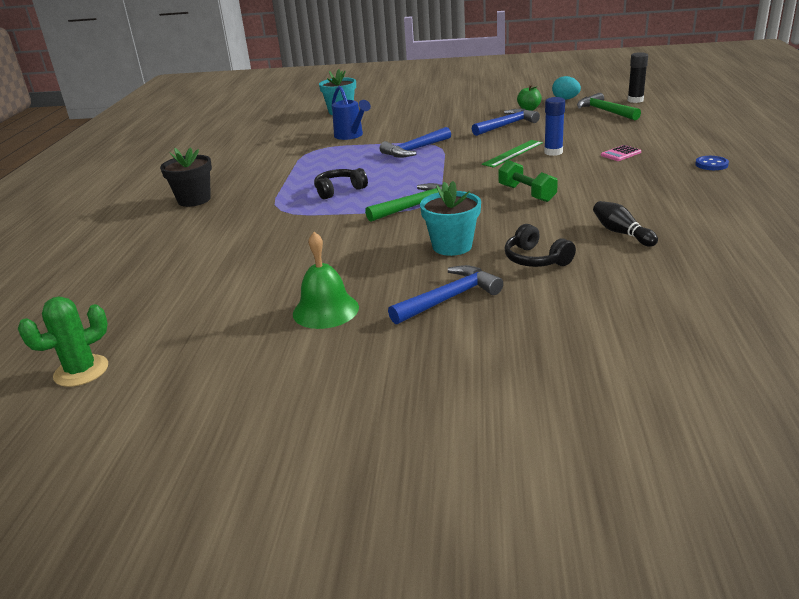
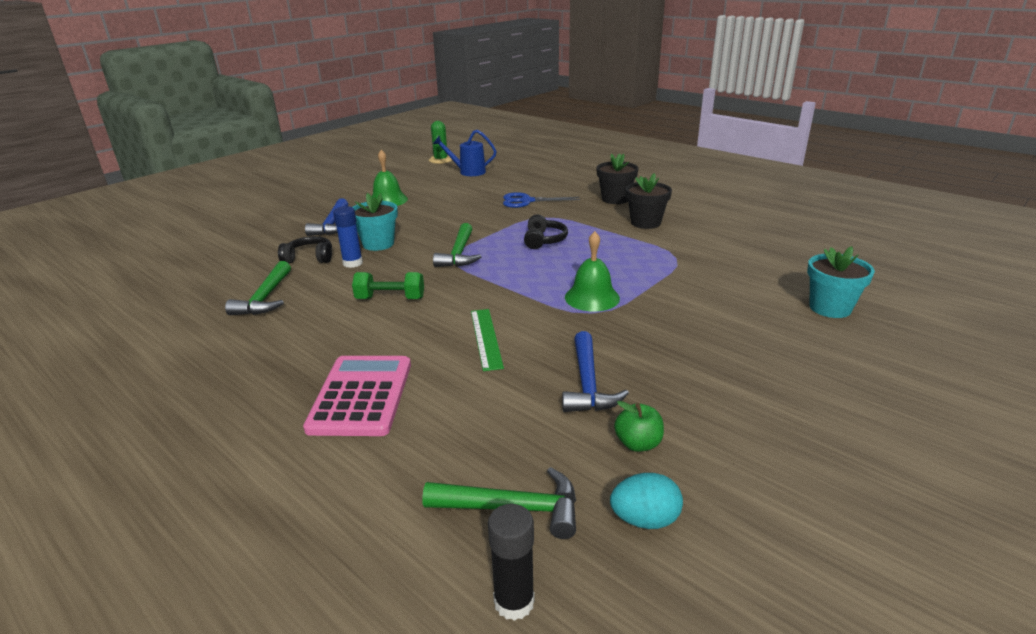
camera: 125 degrees right, 0 degrees up
blue watering can [332,86,371,140] -> blue watering can moved to [433,130,497,176]
blue hammer [380,127,451,157] -> green bell [565,231,620,312]
blue glue stick [544,97,565,156] -> blue glue stick moved to [333,206,363,268]
black bowling pin [593,201,658,247] -> green hammer [225,261,291,315]
pink calculator [601,145,641,161] -> pink calculator [303,356,411,436], size x2.31
blue button [695,156,729,170] -> none
none -> blue scissors [503,192,580,208]
none -> black flower pot [626,173,672,229]

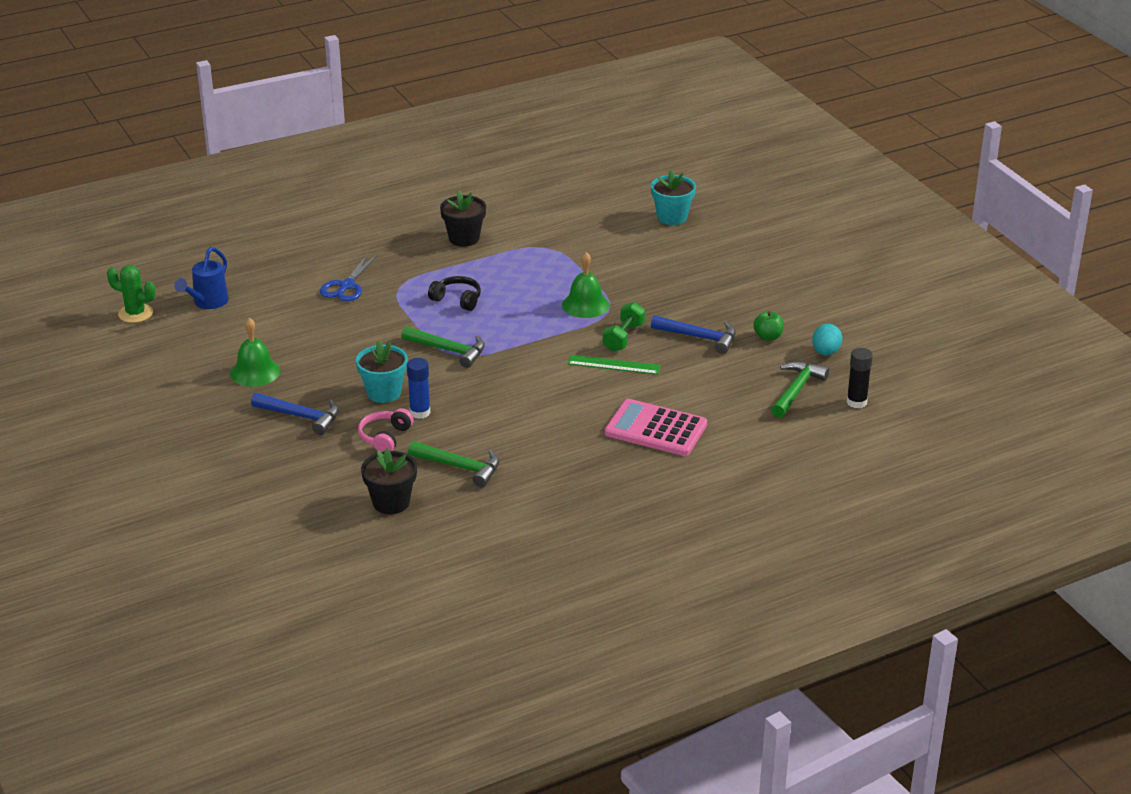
camera: 70 degrees left, 5 degrees up
black headphones [278,236,332,264] -> pink headphones [358,408,414,452]
green dumbbell [352,272,424,299] -> green dumbbell moved to [602,302,645,352]
black flower pot [597,153,638,204] -> black flower pot moved to [361,448,417,514]

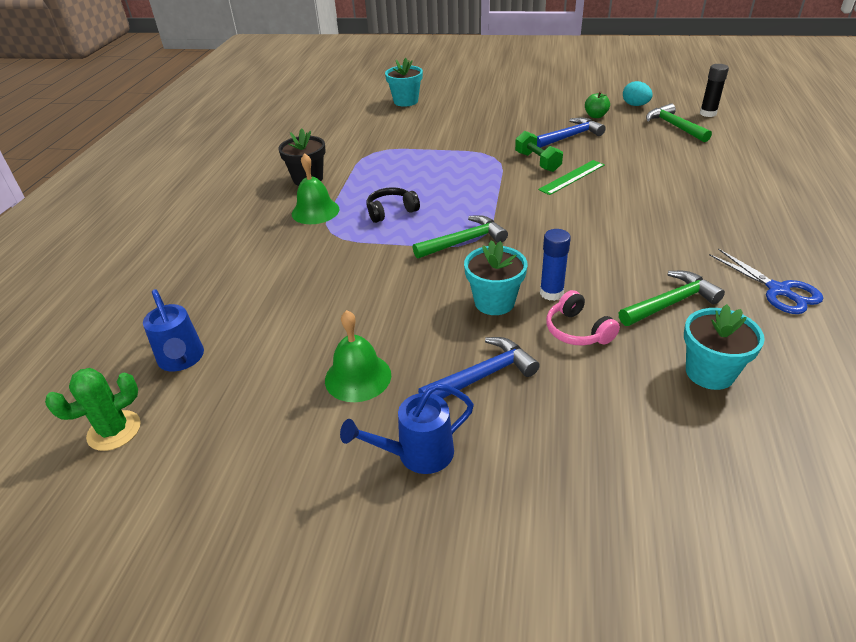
camera: 50 degrees left, 5 degrees up
blue scissors [320,254,378,301] -> blue scissors moved to [709,248,824,314]
black flower pot [361,448,417,514] -> turquoise flower pot [684,304,765,390]
green bell [562,252,609,318] -> green bell moved to [292,153,340,224]
pink calculator [605,399,707,456] -> none
none -> blue watering can [340,383,474,474]

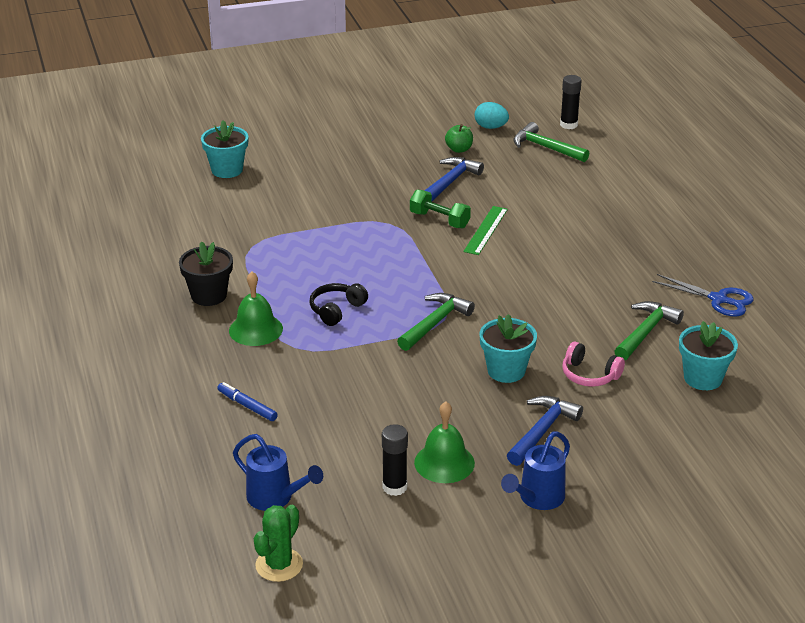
camera: 30 degrees left, 5 degrees down
blue glue stick [540,229,571,301] -> none
none -> blue marker [217,382,278,421]
none -> black glue stick [382,424,408,496]

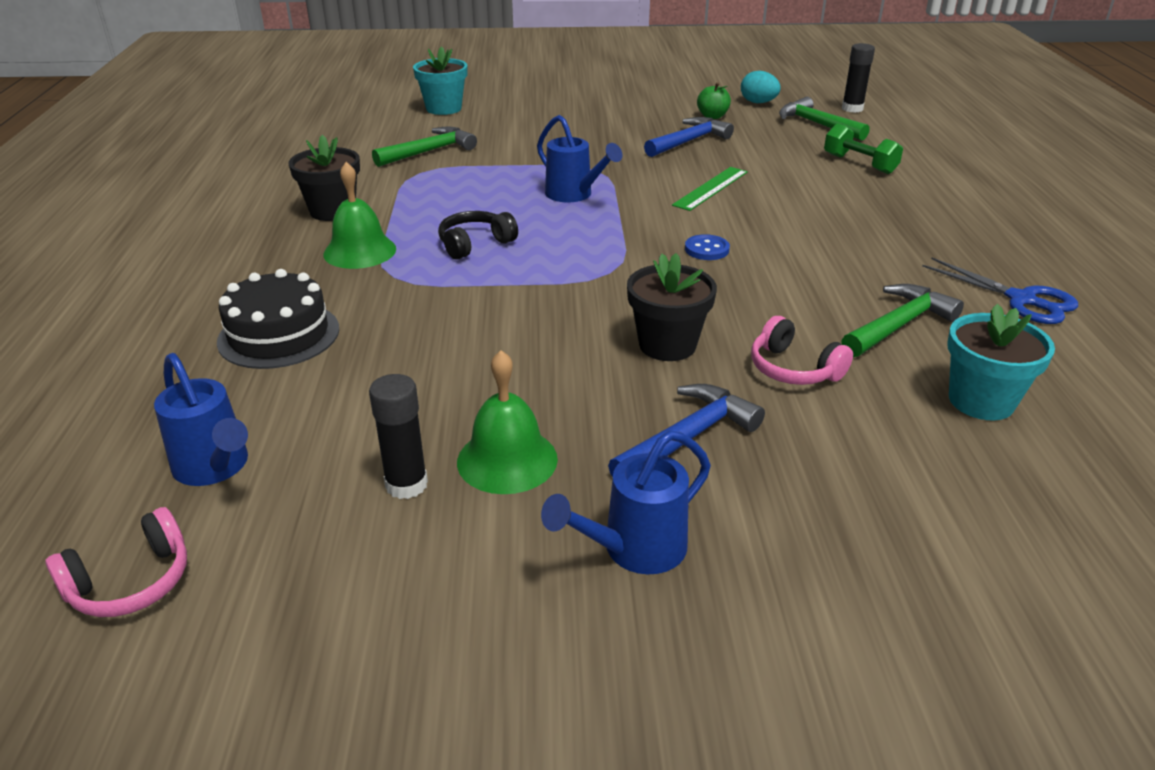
camera: 15 degrees right, 0 degrees up
blue marker [217,382,278,421] -> black cake [217,269,339,369]
green cactus [254,505,303,582] -> pink headphones [45,507,187,617]
green hammer [397,293,475,351] -> green hammer moved to [372,126,477,167]
green dumbbell [410,189,471,228] -> green dumbbell moved to [824,123,903,174]
turquoise flower pot [480,314,537,383] -> black flower pot [627,253,717,361]
none -> blue watering can [537,115,622,202]
none -> blue button [685,234,730,260]

